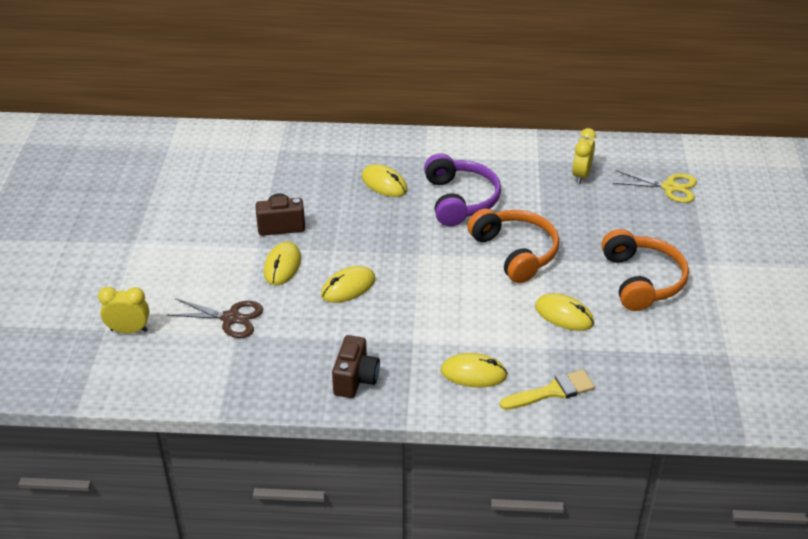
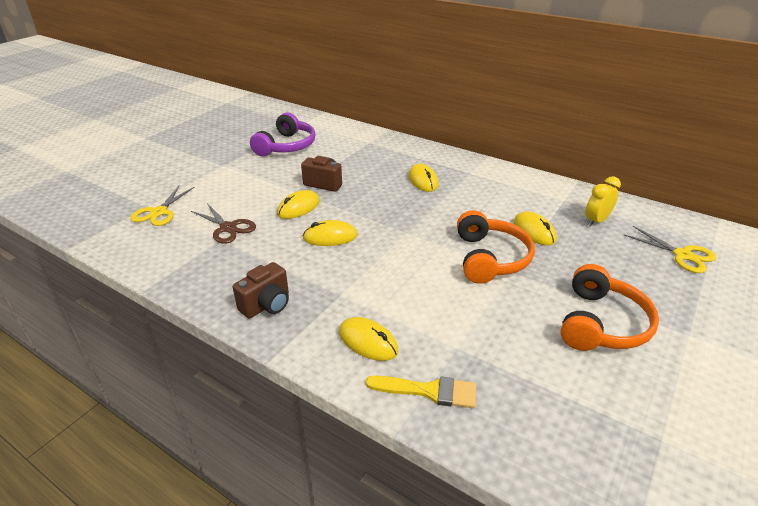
camera: 30 degrees right, 5 degrees down
yellow clock [98,287,149,333] -> yellow scissors [130,186,194,226]
purple headphones [424,153,501,226] -> purple headphones moved to [250,113,315,156]
yellow mouse [535,293,594,331] -> yellow mouse moved to [514,211,557,246]

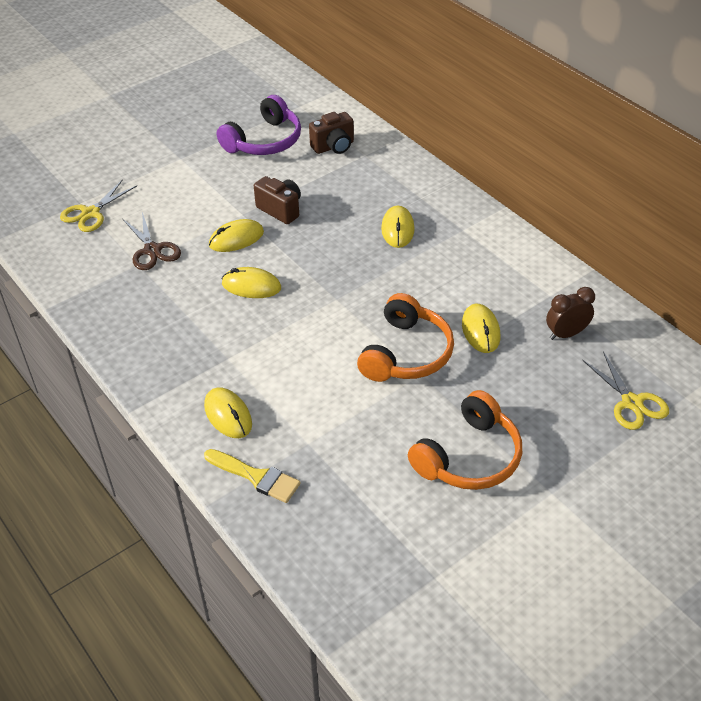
camera: 20 degrees right, 10 degrees up
brown camera [233,262,289,318] -> brown camera moved to [309,112,354,154]
yellow clock [585,176,621,227] -> brown clock [546,287,595,340]

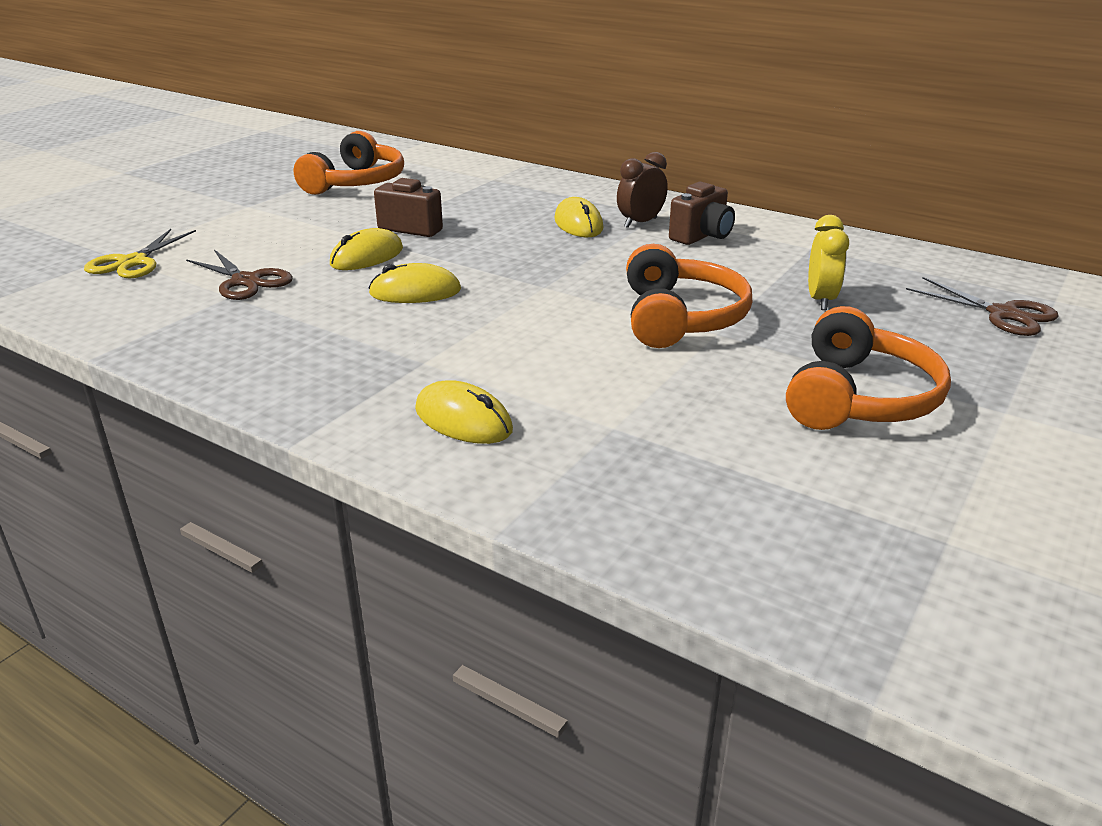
camera: 20 degrees left, 15 degrees down
yellow brush [204,449,301,503] -> none
purple headphones [217,95,301,155] -> orange headphones [294,131,404,195]
brown camera [309,112,354,154] -> brown camera moved to [669,182,735,245]
yellow mouse [462,304,500,353] -> none
brown clock [546,287,595,340] -> brown clock moved to [617,152,668,228]
yellow scissors [582,352,669,430] -> brown scissors [906,277,1059,336]
none -> yellow clock [808,215,849,310]

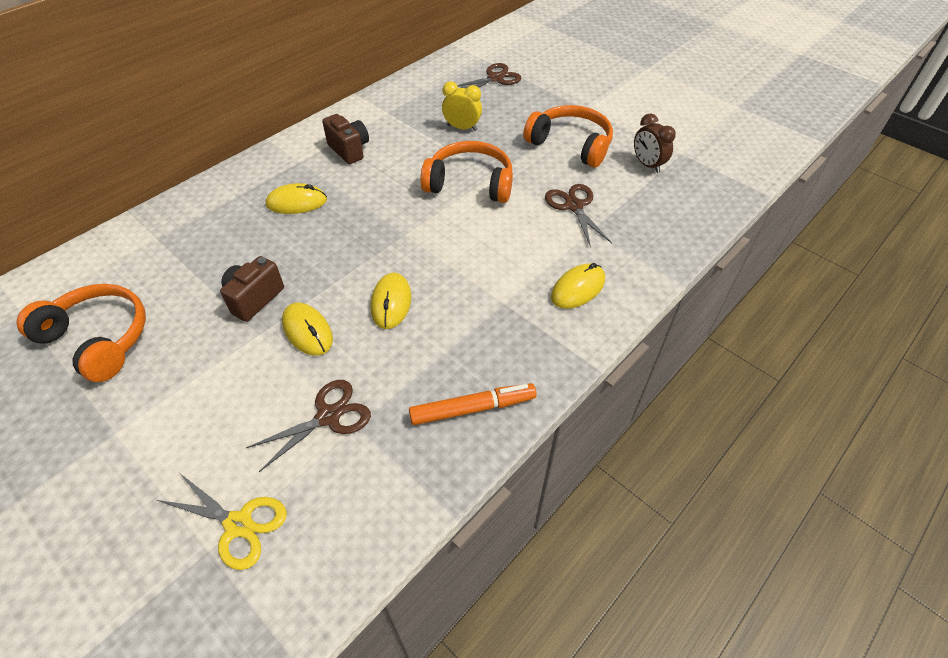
camera: 80 degrees left, 20 degrees up
brown clock [617,152,668,228] -> brown clock moved to [634,113,676,173]
none -> orange marker [409,383,537,425]
none -> brown scissors [545,184,612,248]

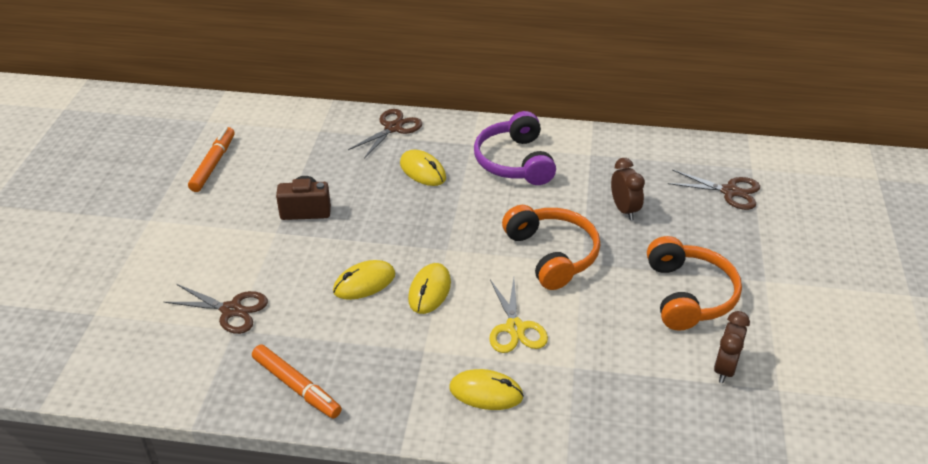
camera: 55 degrees right, 10 degrees down
orange headphones [16,284,146,382] -> orange marker [188,127,235,192]
yellow scissors [157,474,287,570] -> yellow scissors moved to [489,278,548,353]
yellow mouse [282,303,333,356] -> yellow mouse moved to [408,263,451,314]
brown camera [322,114,369,164] -> purple headphones [474,111,556,185]
yellow clock [442,81,482,131] -> brown clock [611,158,645,220]
brown scissors [545,184,612,248] -> brown scissors moved to [348,109,422,159]

